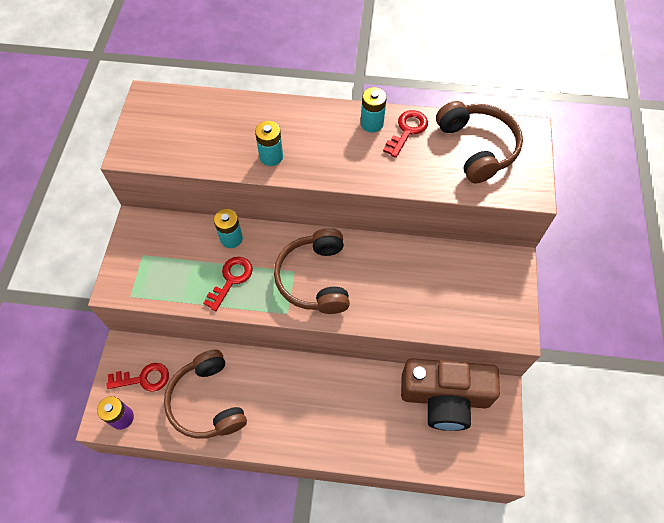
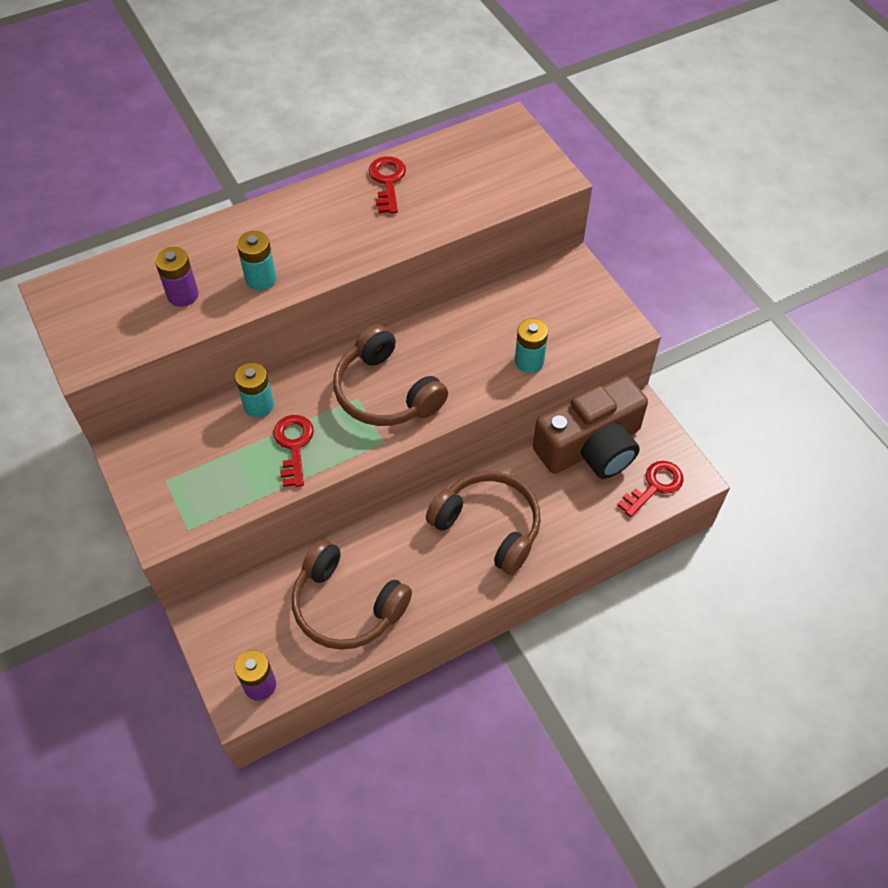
camera: 35 degrees left, 5 degrees down
red key [107,363,169,392] -> red key moved to [617,461,684,517]
turquoise battery [361,87,387,132] -> turquoise battery moved to [515,318,548,373]
brown headphones [436,101,523,183] -> brown headphones moved to [426,471,541,575]
none -> purple battery [155,247,199,307]

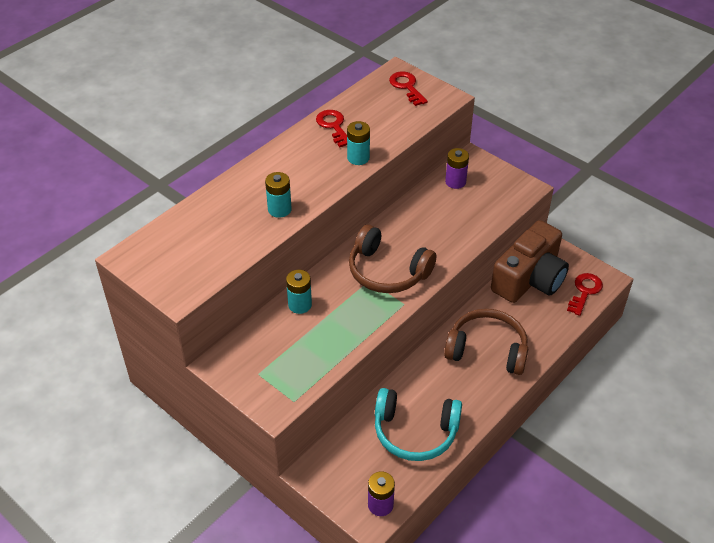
camera: 20 degrees left, 10 degrees down
purple battery [155,247,199,307] -> purple battery moved to [445,148,469,189]
red key [273,415,314,487] -> red key moved to [389,72,428,106]
brown headphones [292,539,412,650] -> turquoise headphones [375,388,462,461]
turquoise battery [515,318,548,373] -> turquoise battery moved to [347,121,370,165]

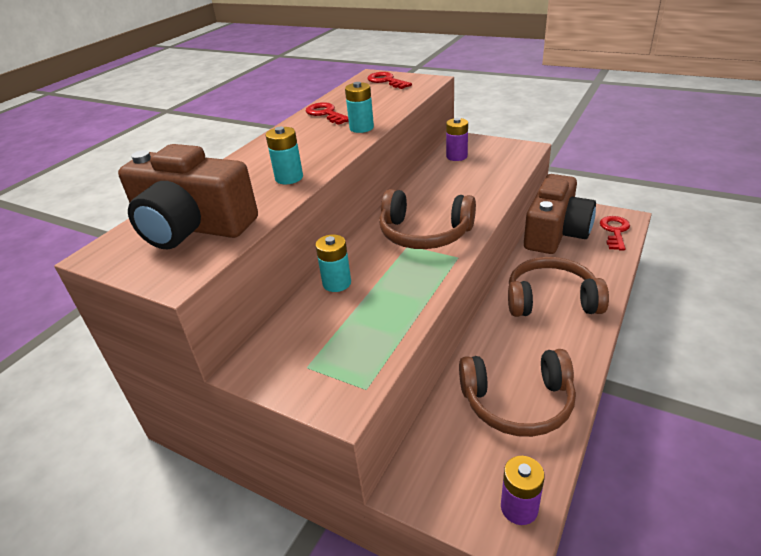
camera: 10 degrees left, 10 degrees down
turquoise headphones [375,388,462,461] -> brown headphones [459,349,576,437]
none -> brown camera [118,144,258,249]

